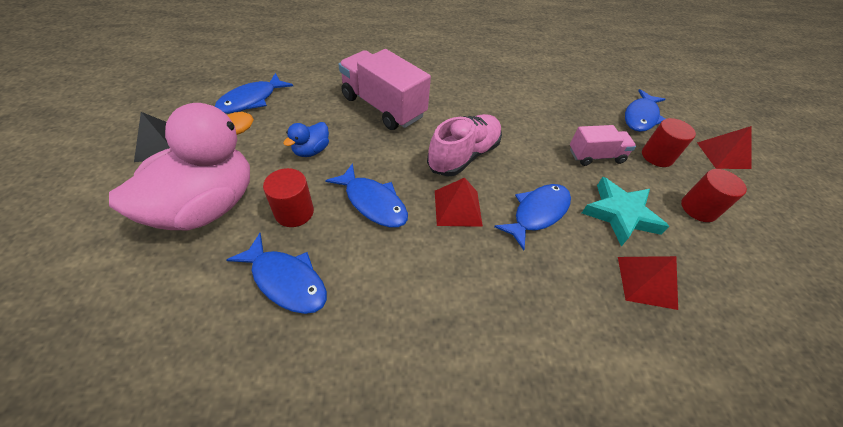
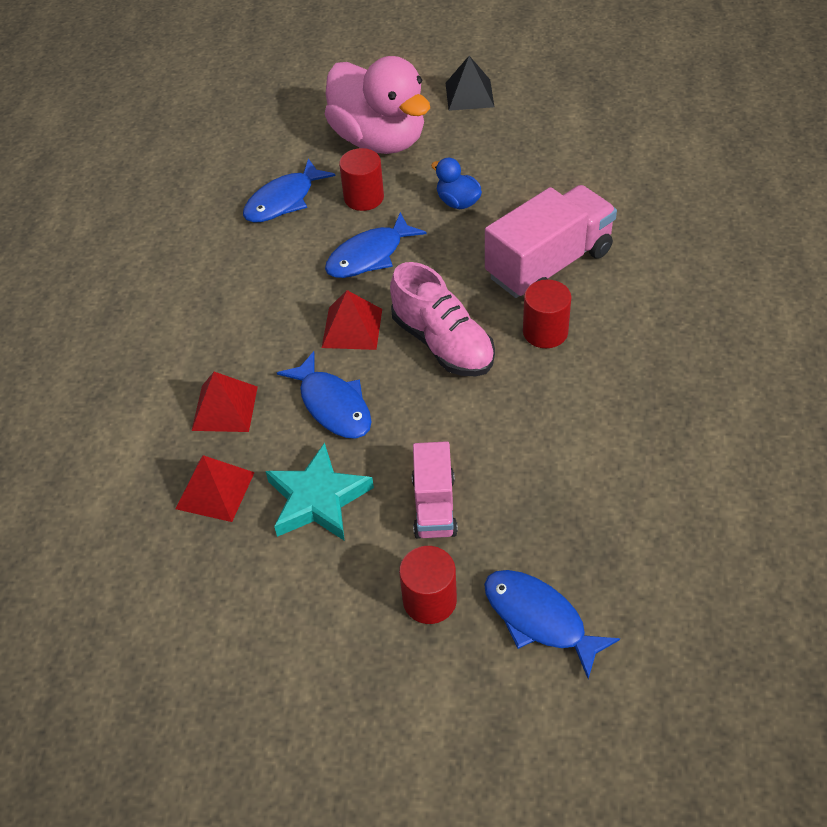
camera: 105 degrees right, 0 degrees up
blue fish [215,73,293,114] -> none
red cylinder [681,169,747,222] -> red cylinder moved to [523,280,571,348]
red pyramid [697,126,752,169] -> red pyramid moved to [192,372,258,432]

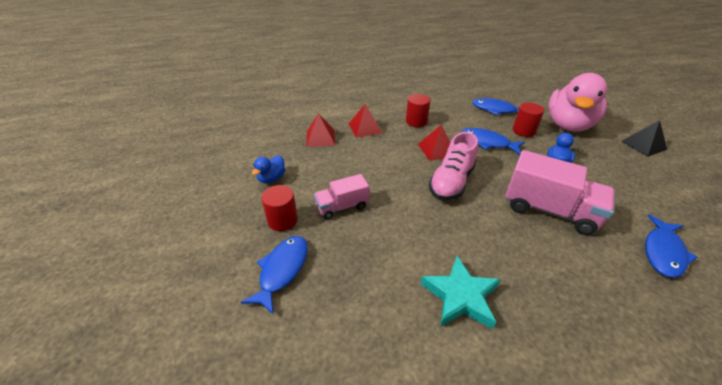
camera: 65 degrees right, 10 degrees down
turquoise star [265,443,374,541] -> turquoise star moved to [421,256,501,329]
blue fish [277,351,372,439] -> blue fish moved to [645,214,698,278]
red cylinder [523,280,571,348] -> red cylinder moved to [406,94,430,127]
none -> blue duck [252,155,285,183]

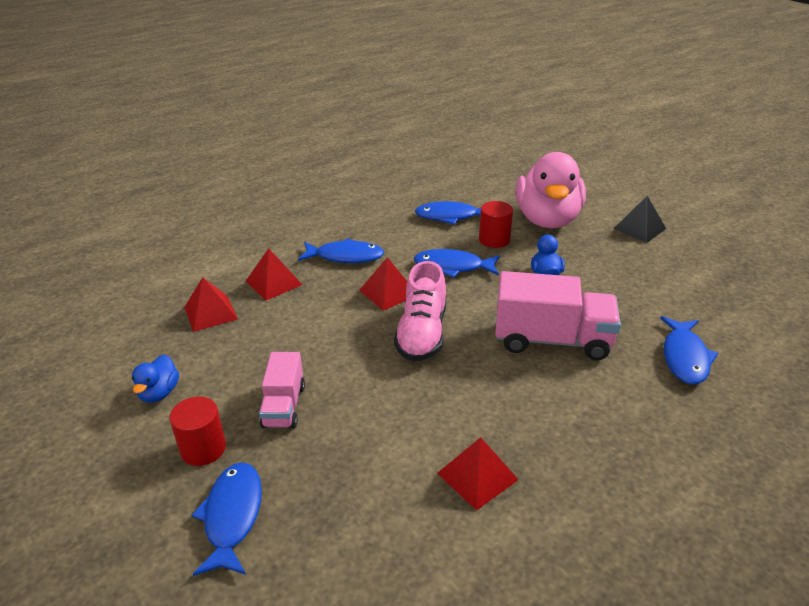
camera: 20 degrees left, 5 degrees down
pink truck [314,174,369,220] -> pink truck turned 45 degrees counterclockwise [259,352,305,429]
red cylinder [406,94,430,127] -> blue fish [298,238,384,263]
turquoise star [421,256,501,329] -> red pyramid [437,437,519,511]

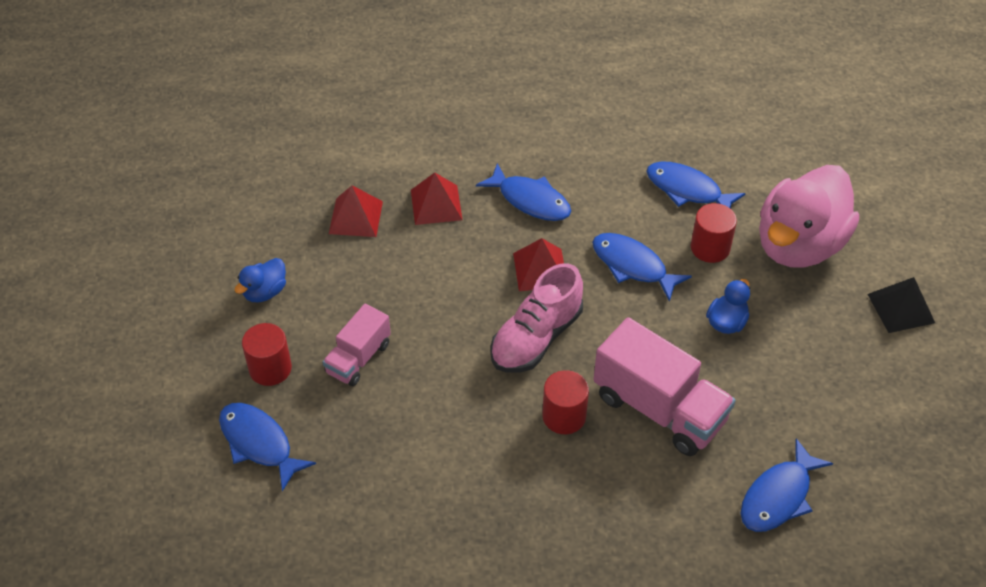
camera: 30 degrees right, 15 degrees up
blue fish [191,462,262,576] -> blue fish turned 75 degrees counterclockwise [219,403,316,492]
red pyramid [437,437,519,511] -> none
none -> red cylinder [542,370,589,434]

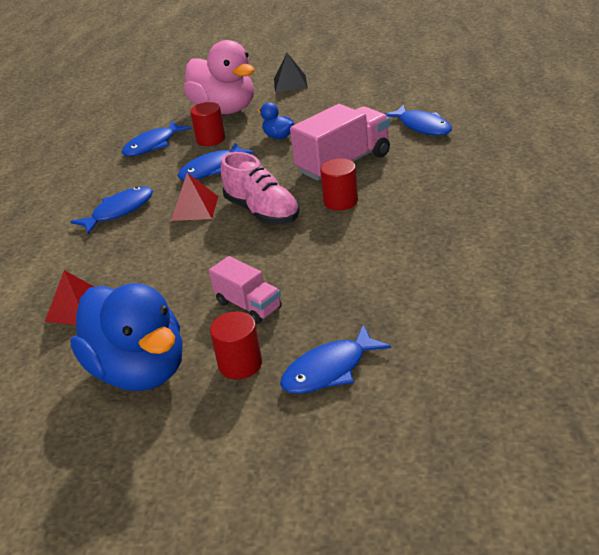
camera: 75 degrees left, 15 degrees down
blue duck [234,258,286,302] -> blue duck [70,283,183,391], size x2.36
red pyramid [411,173,463,225] -> none

